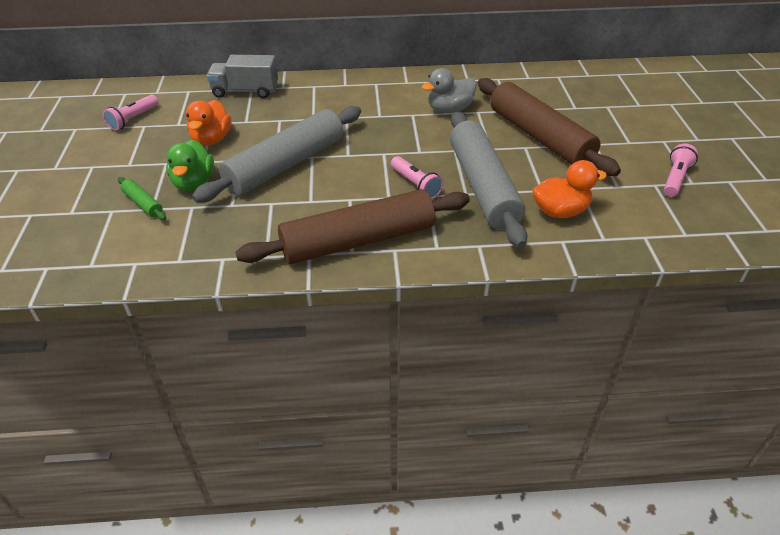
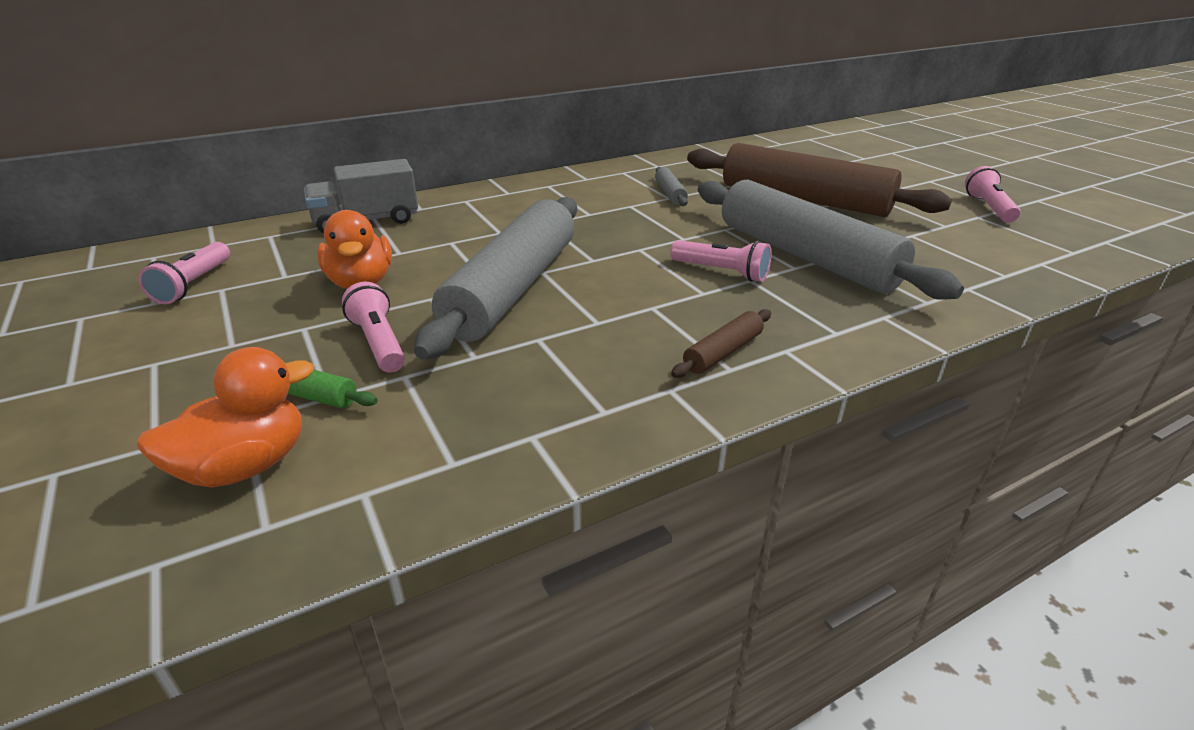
camera: 25 degrees left, 10 degrees down
green duck [166,140,214,191] -> pink flashlight [342,282,405,373]
brown rolling pin [236,189,470,264] -> brown rolling pin [671,309,771,378], size x0.41
grey duck [422,68,477,113] -> grey rolling pin [655,167,688,206]
orange duck [532,160,607,218] -> orange duck moved to [137,347,314,488]

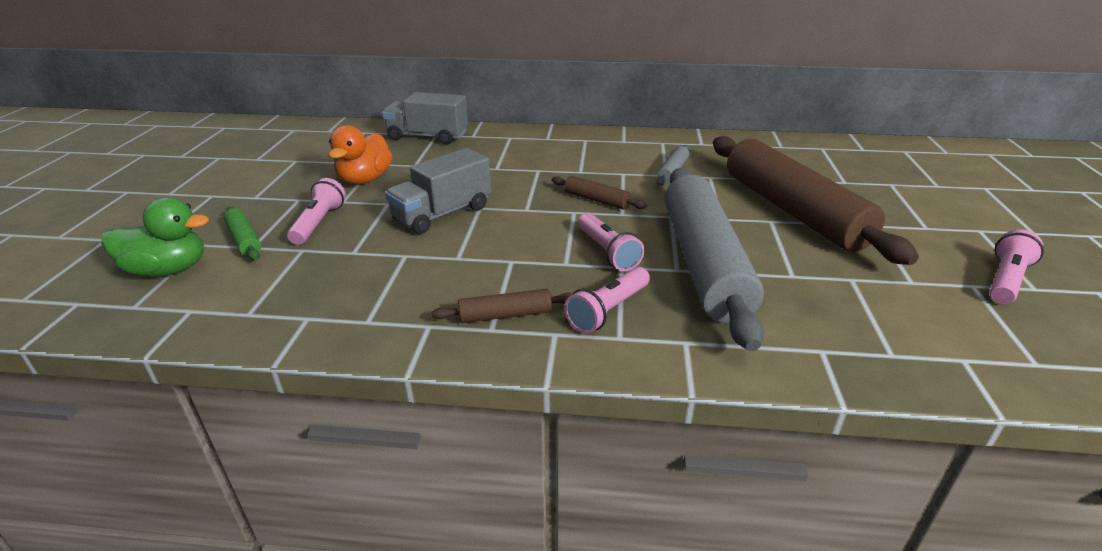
camera: 35 degrees right, 0 degrees up
orange duck [137,347,314,488] -> green duck [101,197,209,277]
pink flashlight [138,242,230,304] -> pink flashlight moved to [564,267,650,333]
grey rolling pin [414,197,577,360] -> grey truck [385,148,491,234]
none -> brown rolling pin [552,176,647,210]

